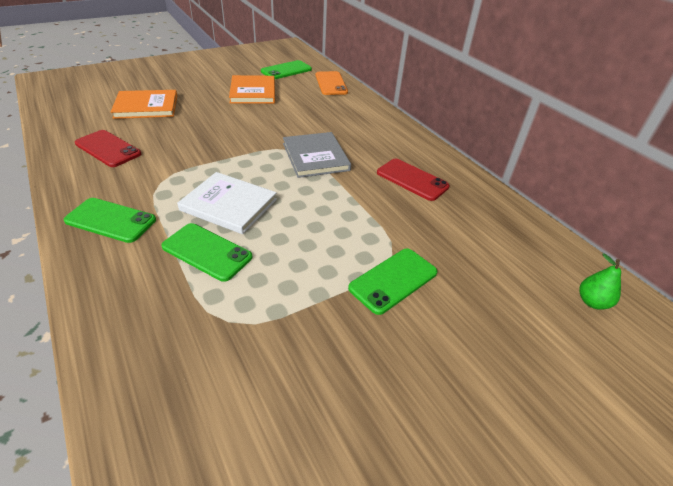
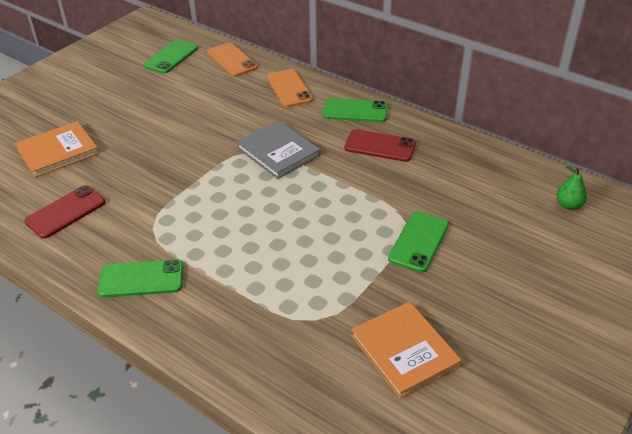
camera: 20 degrees left, 0 degrees up
red phone [75,130,141,167] -> red phone turned 60 degrees counterclockwise [24,185,106,239]
green phone [161,223,252,282] -> green phone moved to [323,98,388,122]
white book [177,172,277,234] -> none
orange book [229,75,275,104] -> orange book moved to [351,302,462,399]
none -> orange phone [267,69,313,107]

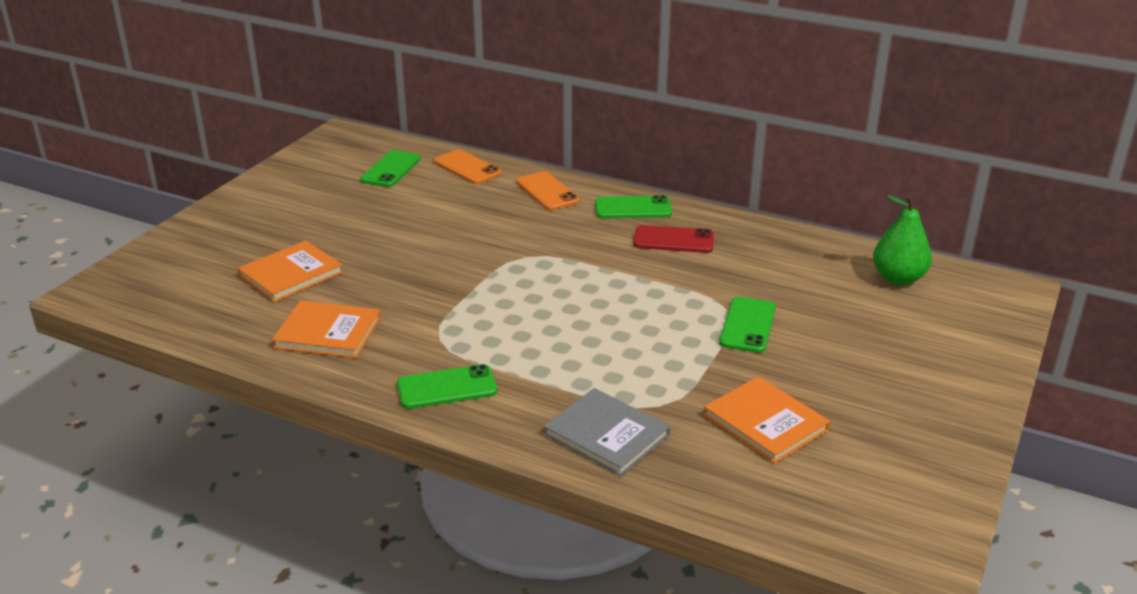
camera: 10 degrees left, 10 degrees down
red phone [24,185,106,239] -> orange book [272,300,381,358]
grey book [236,121,320,179] -> grey book moved to [544,388,670,477]
green pear [556,166,587,210] -> green pear [873,195,932,285], size x1.74

